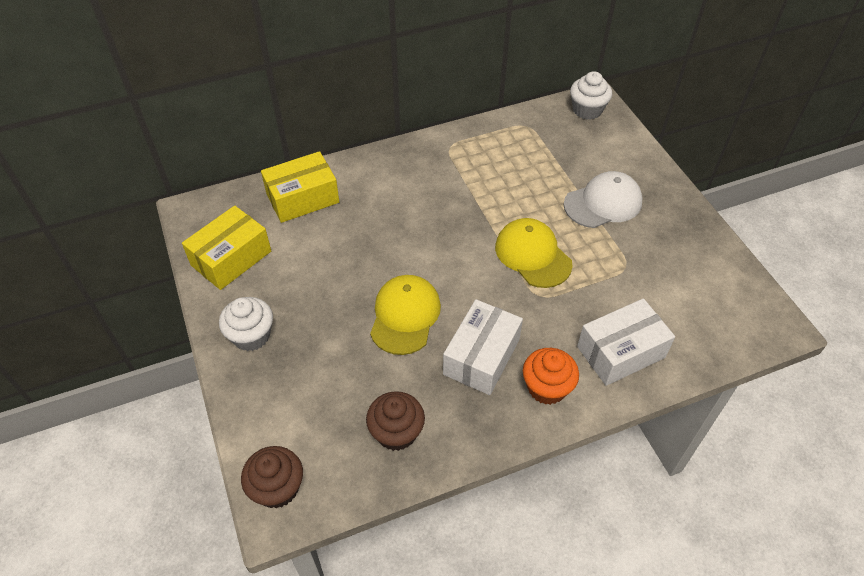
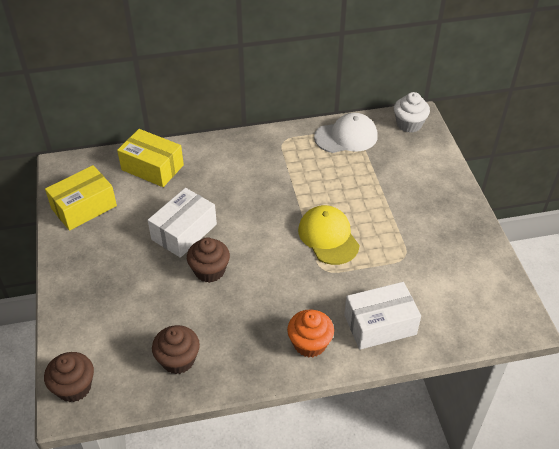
camera: 10 degrees right, 5 degrees down
white cupcake [219,297,273,351] -> none
yellow box [261,151,339,223] -> yellow box turned 45 degrees clockwise [117,129,184,187]
yellow cap [370,275,441,355] -> brown cupcake [187,237,230,283]
white box [443,299,523,395] -> white box moved to [148,188,217,258]
white cap [564,171,643,228] -> white cap moved to [314,113,378,153]

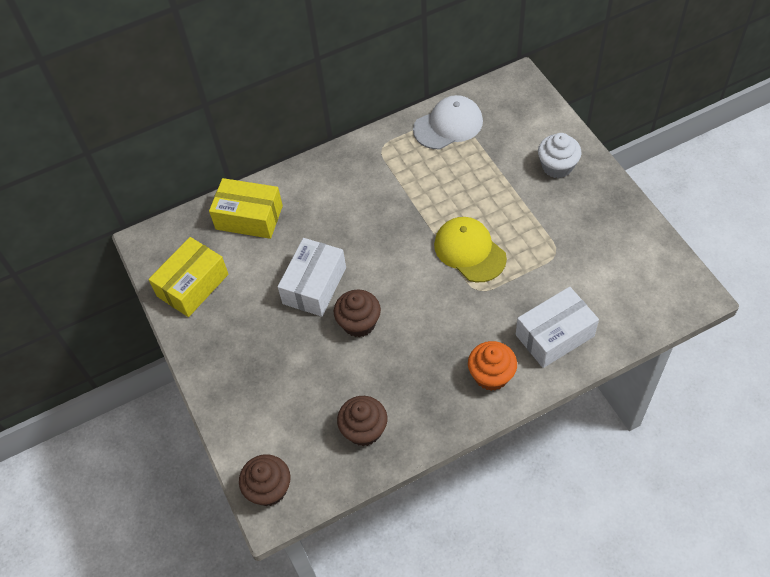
camera: 10 degrees left, 10 degrees up
white cupcake [394,92,430,133] -> white cupcake moved to [538,133,581,178]

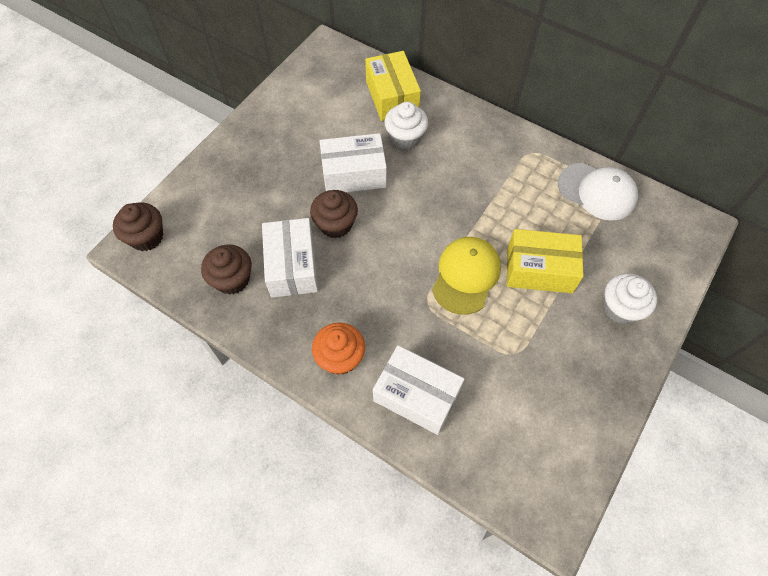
camera: 55 degrees right, 5 degrees up
yellow box [148,237,228,317] -> yellow box moved to [507,229,584,293]
none -> white box [262,218,318,298]
none -> white cupcake [384,102,428,150]

